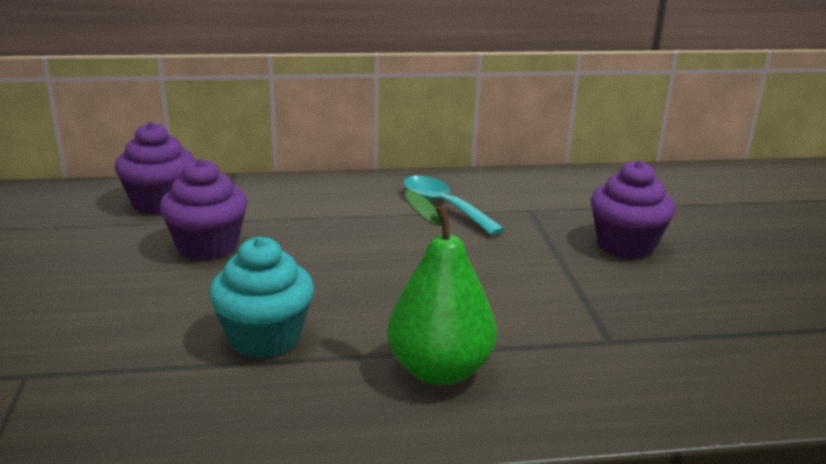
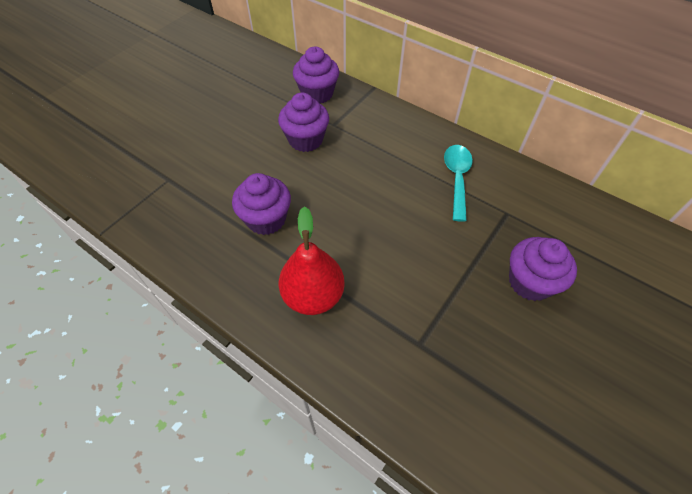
camera: 45 degrees right, 30 degrees up
turquoise cupcake [209,237,314,358] -> purple cupcake [232,173,291,235]
green pear [387,190,497,385] -> red pear [279,206,345,315]

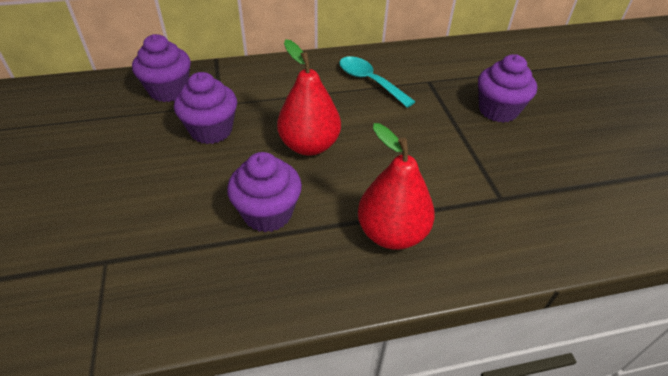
camera: 50 degrees left, 10 degrees down
none -> red pear [277,39,341,156]

